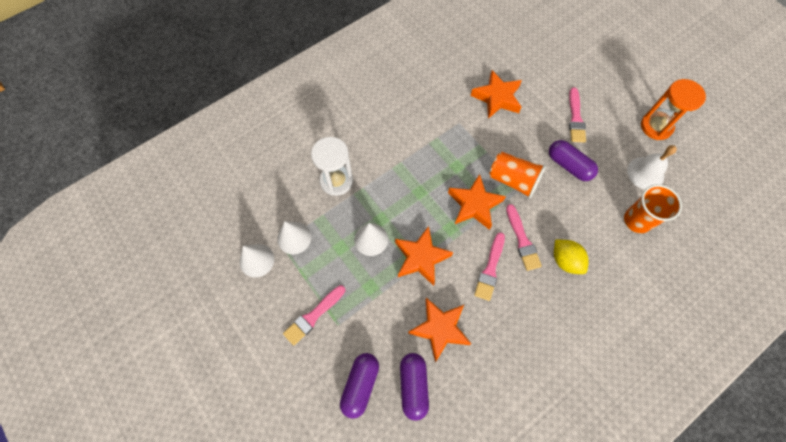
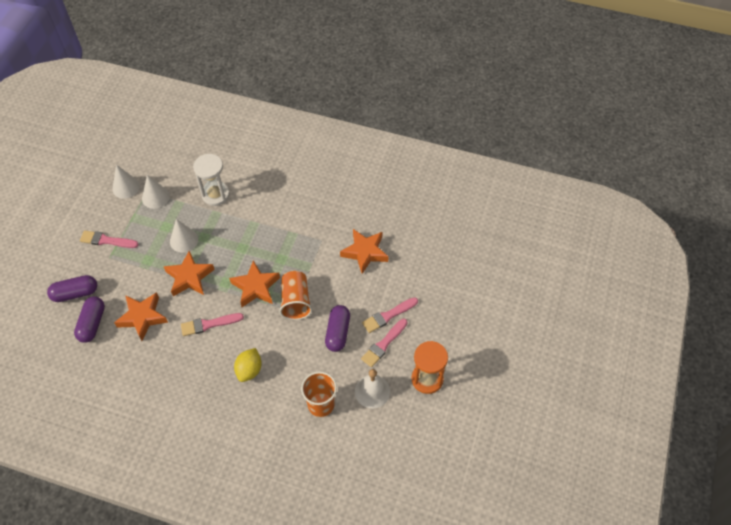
camera: 55 degrees right, 10 degrees down
purple capsule [400,353,429,421] -> purple capsule turned 45 degrees counterclockwise [74,296,105,343]
pink brush [506,204,542,271] -> pink brush moved to [361,319,407,367]

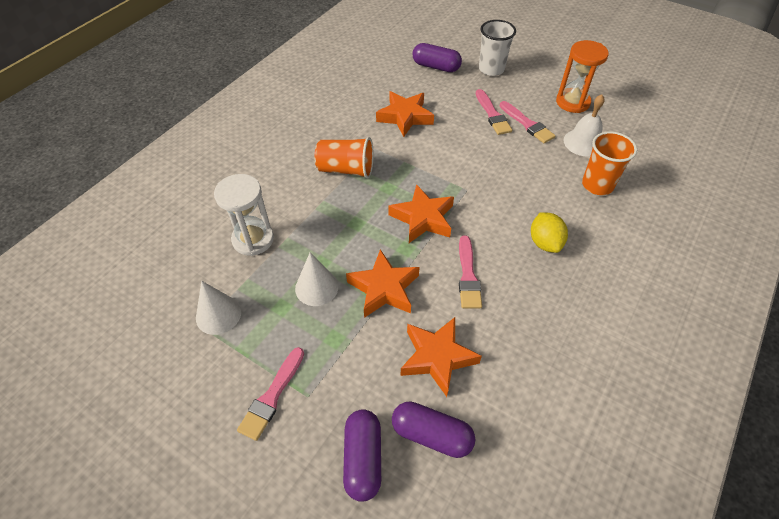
camera: 75 degrees left, 5 degrees down
white cone [112,165,140,199] -> none
yellow lemon [234,348,262,382] -> yellow lemon turned 45 degrees clockwise [531,212,568,253]
orange cup [279,271,312,320] -> orange cup moved to [314,137,374,178]
purple capsule [325,305,350,352] -> purple capsule moved to [412,43,462,72]
none -> white cup [479,20,516,76]

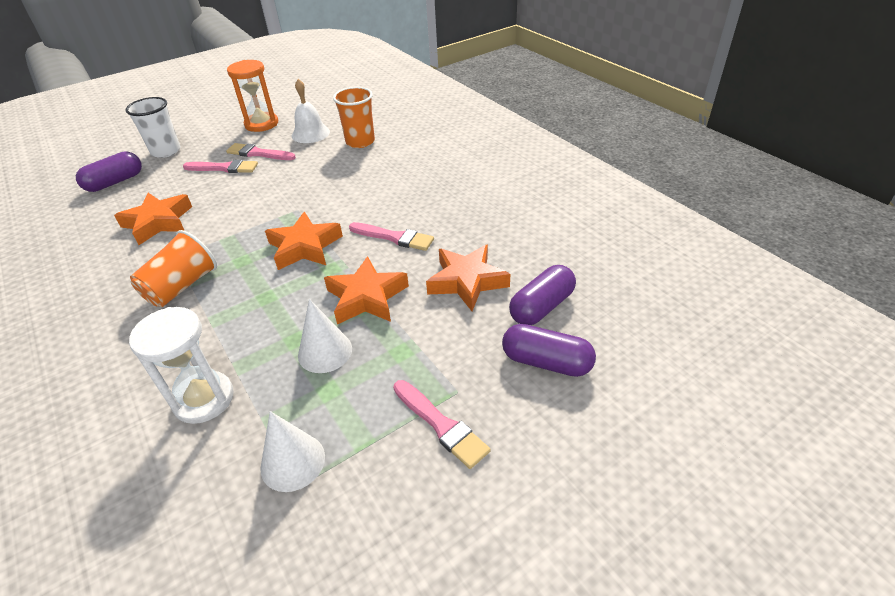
camera: 65 degrees left, 10 degrees down
pink brush [500,101,556,143] -> pink brush turned 150 degrees counterclockwise [226,143,296,160]
yellow lemon [531,212,568,253] -> none

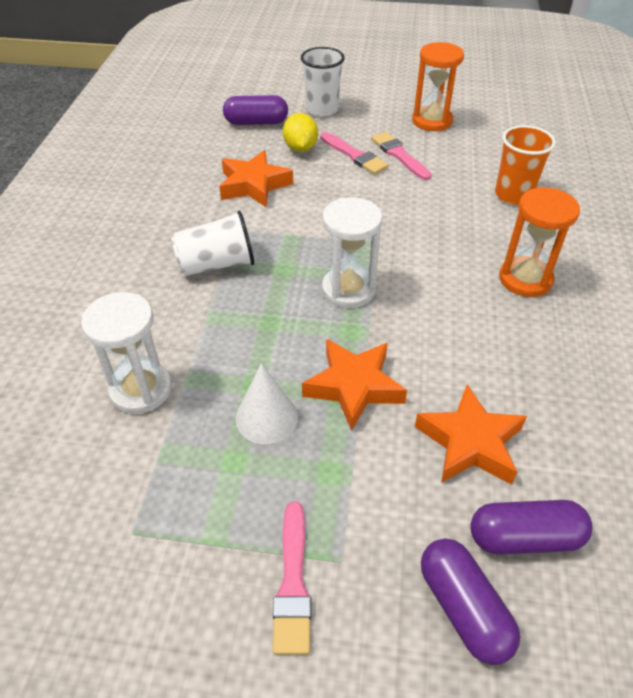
camera: 40 degrees right, 5 degrees up
orange cup [130,230,217,307] -> white cup [171,211,254,276]
white cone [260,411,325,492] -> none
orange star [265,212,343,270] -> white hourglass [322,197,382,308]
white bell [292,79,330,143] -> none
pink brush [349,222,434,251] -> none
none -> yellow lemon [283,113,318,152]
none -> orange hourglass [499,187,580,297]

